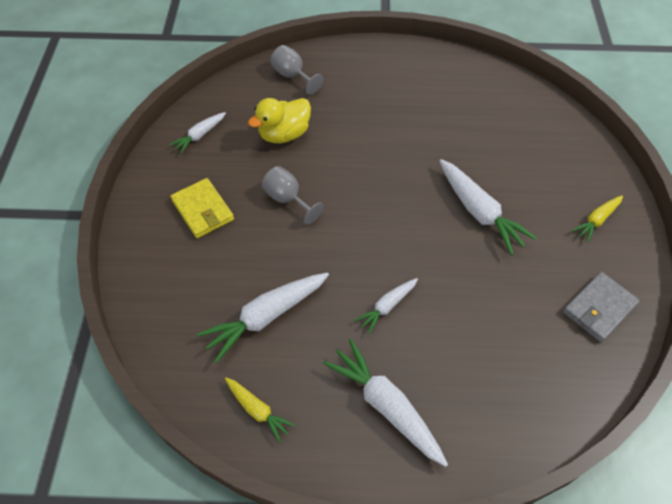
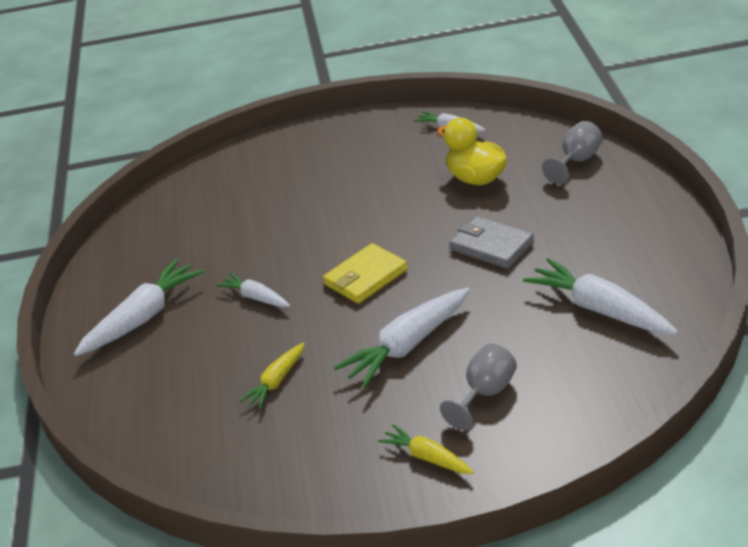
camera: 85 degrees right, 20 degrees down
yellow wallet [170,178,234,238] -> yellow wallet moved to [323,243,408,304]
white carrot [197,273,329,363] -> white carrot moved to [523,258,678,335]
yellow carrot [225,377,295,443] -> yellow carrot moved to [240,343,305,409]
grey goblet [262,166,324,225] -> grey goblet moved to [440,343,517,430]
grey wallet [563,272,640,343] -> grey wallet moved to [449,216,534,269]

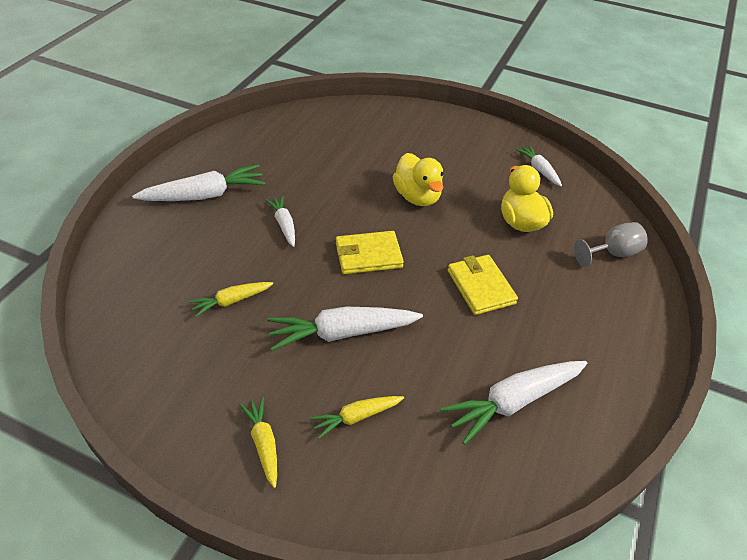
camera: 25 degrees right, 10 degrees up
grey goblet [440,343,517,430] -> yellow carrot [310,396,404,439]
grey wallet [449,216,534,269] -> yellow wallet [448,255,518,315]
white carrot [523,258,678,335] -> white carrot turned 105 degrees counterclockwise [440,361,587,445]
none -> yellow duck [393,153,444,206]

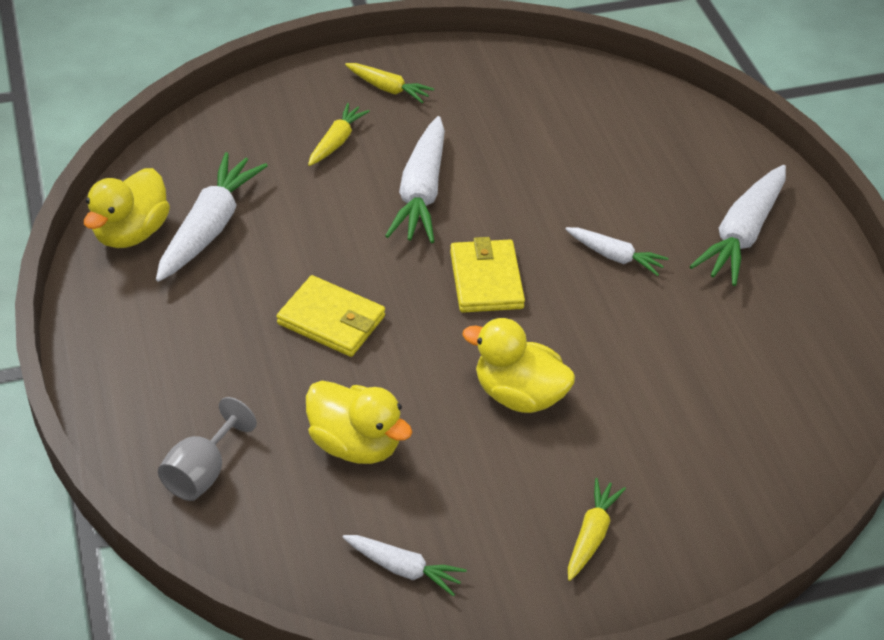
camera: 140 degrees right, 0 degrees up
yellow carrot [189,282,273,317] -> yellow carrot moved to [568,478,626,581]
white carrot [267,307,423,351] -> white carrot turned 150 degrees clockwise [385,116,445,243]
yellow wallet [336,231,404,274] -> yellow wallet turned 45 degrees counterclockwise [450,237,525,313]
none -> yellow duck [84,168,170,248]

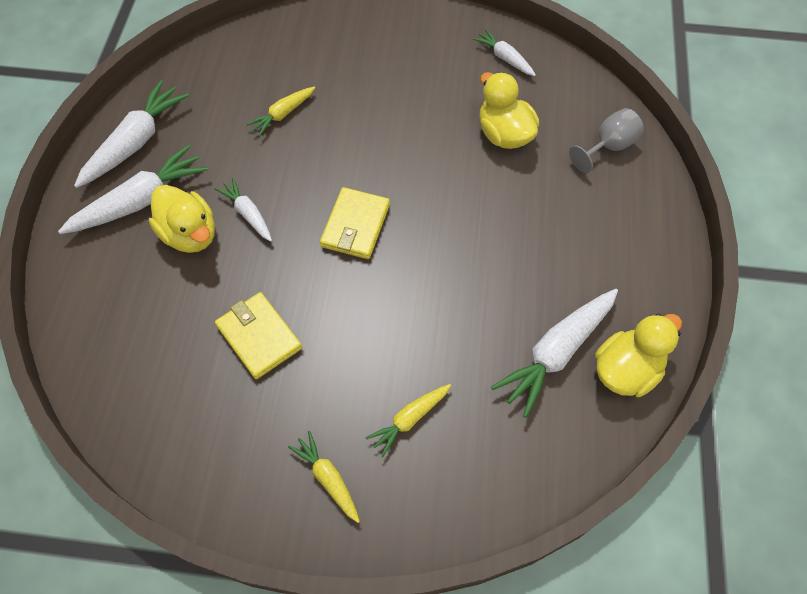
camera: 155 degrees left, 15 degrees up
yellow wallet [277,275,385,357] -> yellow wallet moved to [215,292,302,379]
white carrot [385,116,445,243] -> white carrot moved to [74,80,189,188]
yellow duck [463,318,575,413] -> yellow duck moved to [149,185,215,253]
yellow carrot [568,478,626,581] -> yellow carrot moved to [246,87,315,137]

